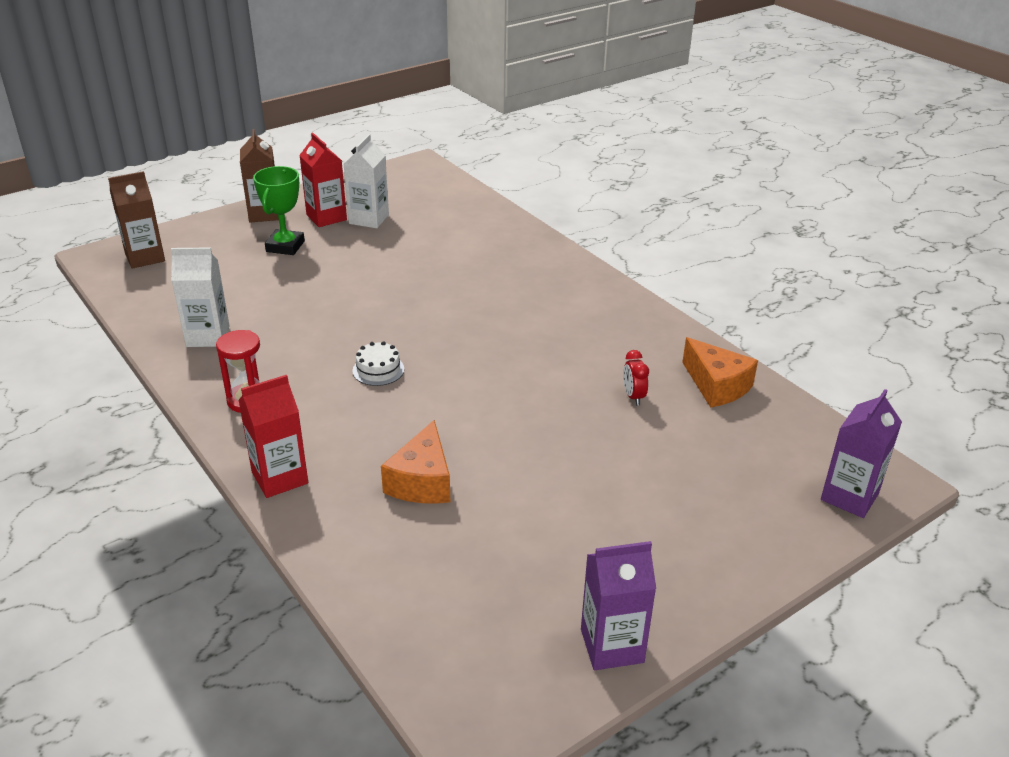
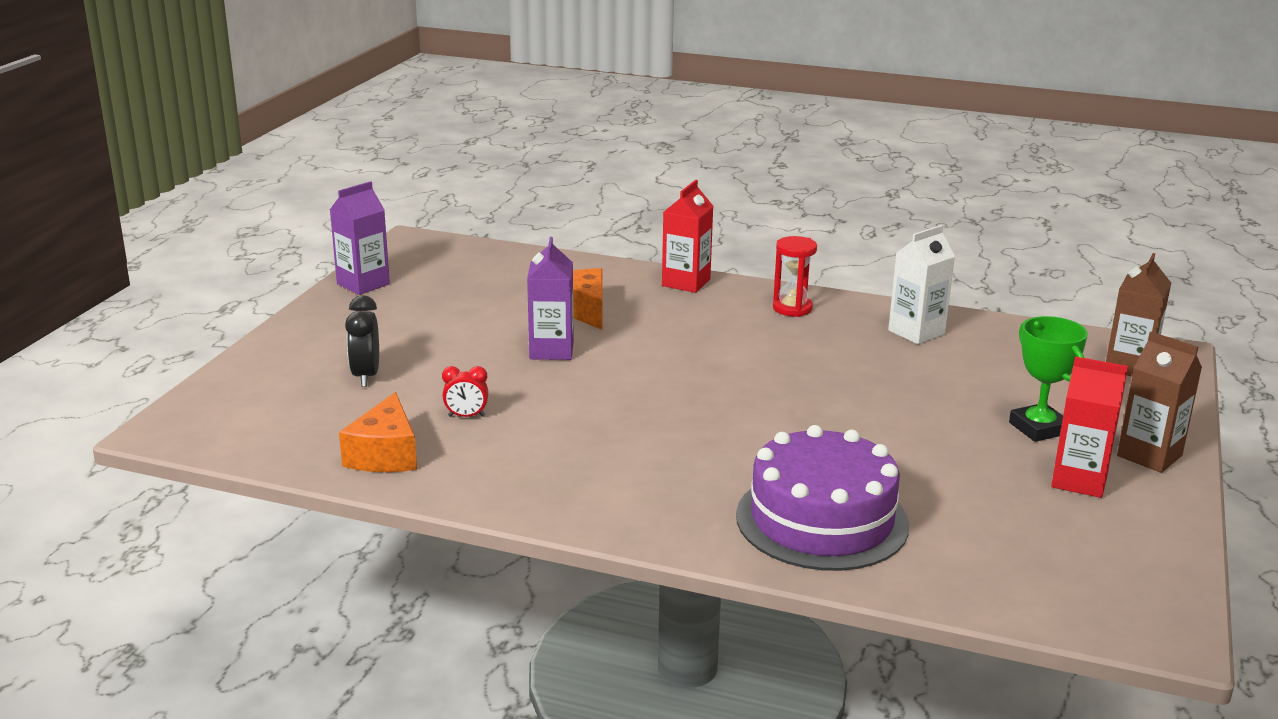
camera: 145 degrees right, 10 degrees down
white carton [344,134,389,228] -> none
white cake [352,341,404,386] -> none
red clock [623,350,649,405] -> red clock turned 135 degrees clockwise [442,366,489,417]
orange cheese [682,337,758,408] -> orange cheese turned 105 degrees counterclockwise [339,392,417,472]
purple carton [821,389,902,518] -> purple carton moved to [527,237,574,360]
none -> black clock [345,295,379,387]
none -> purple cake [736,425,909,571]

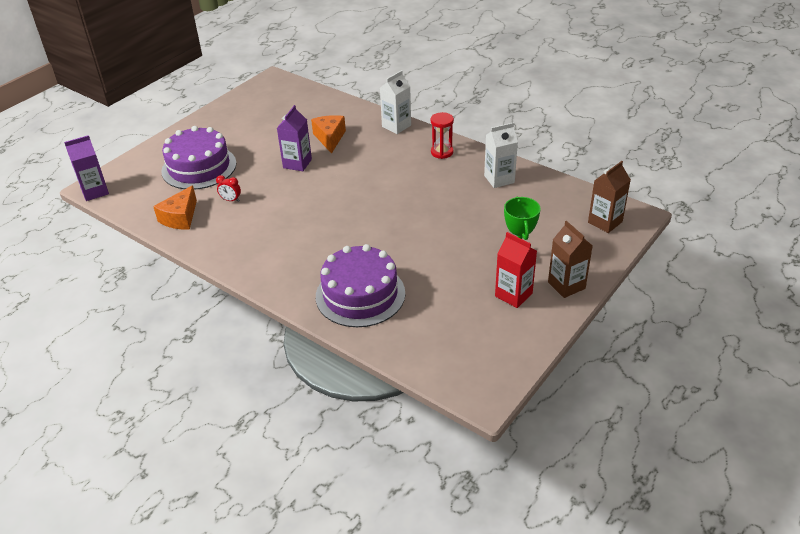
camera: 20 degrees right, 15 degrees up
purple carton [330,181,390,295] -> purple carton moved to [64,135,109,201]
black clock [345,295,379,387] -> purple cake [161,126,236,190]
red carton [662,180,713,293] -> white carton [380,70,411,134]

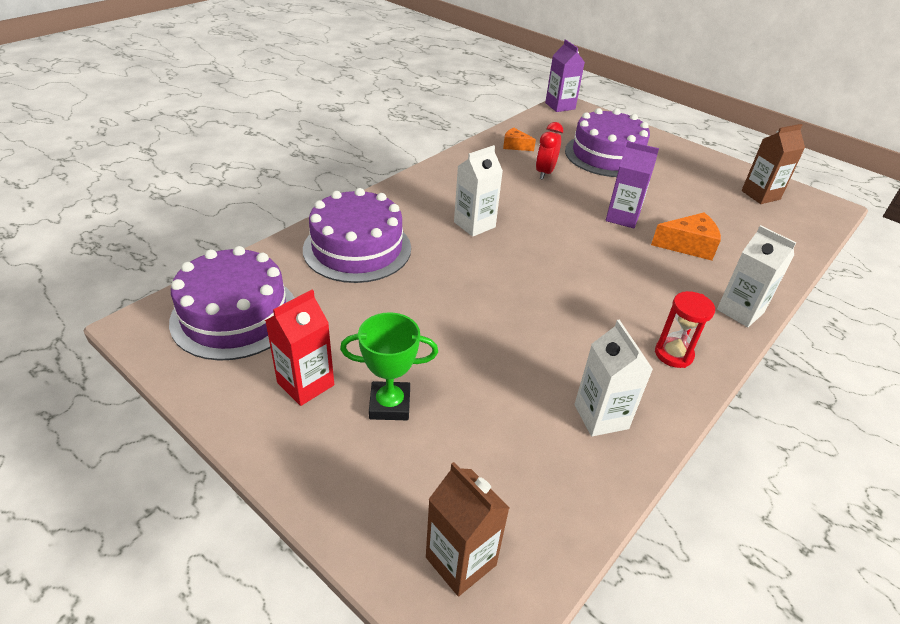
camera: 90 degrees right, 0 degrees up
orange cheese [153,185,197,229] -> orange cheese [503,128,536,151], size x0.63
red clock [216,175,241,202] -> red clock [536,122,563,180], size x1.51
brown carton [548,221,592,298] -> brown carton moved to [742,124,805,204]
none -> purple cake [169,246,294,361]
none -> white carton [454,145,503,237]

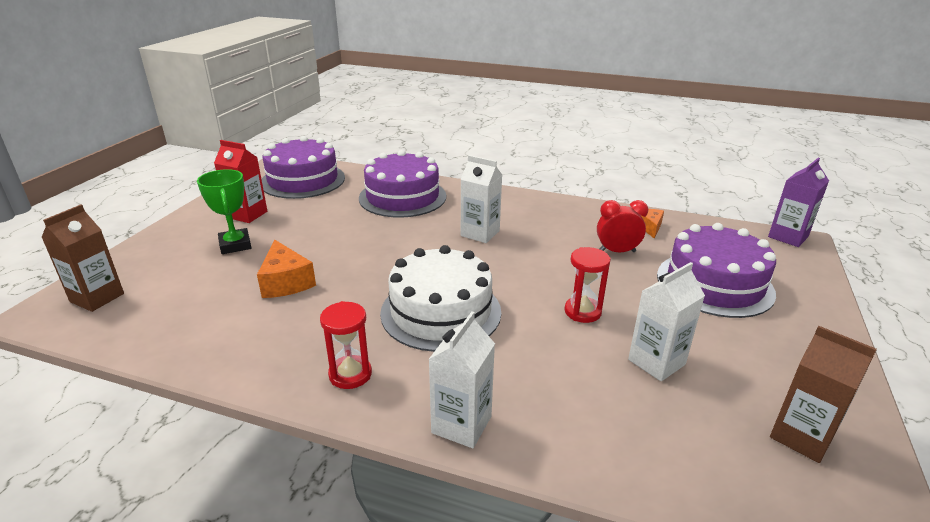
camera: 70 degrees right, 10 degrees down
white carton [574,320,653,437] -> white carton moved to [628,262,705,381]
purple carton [606,141,659,229] -> red hourglass [565,247,611,323]
orange cheese [651,212,721,260] -> orange cheese moved to [257,240,316,298]
none -> white cake [380,245,501,352]

